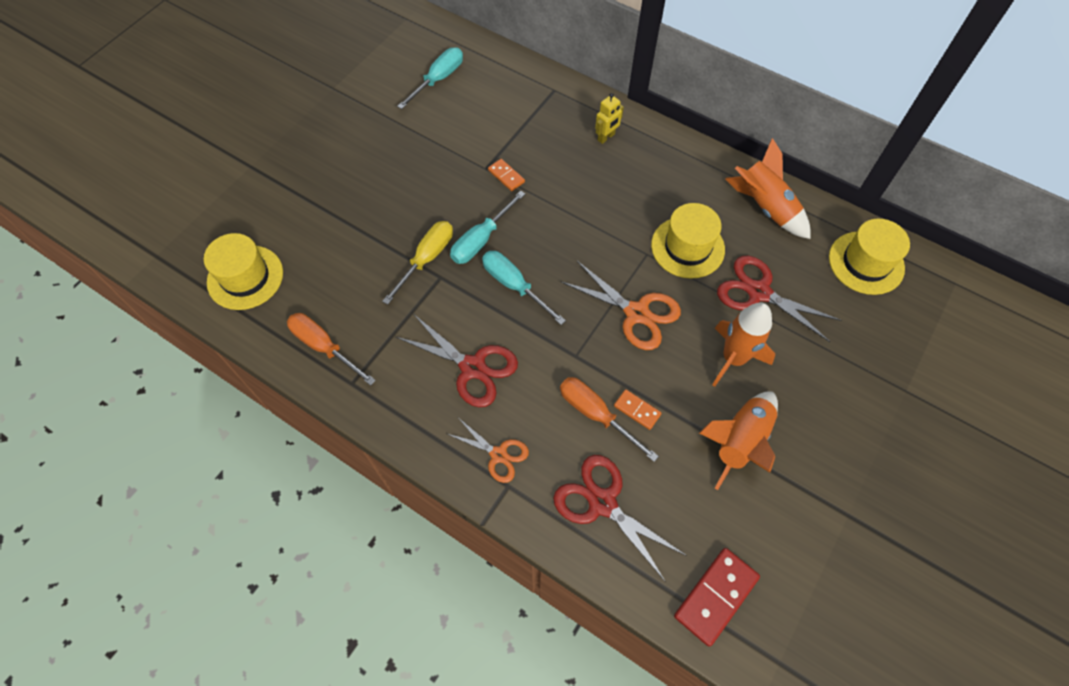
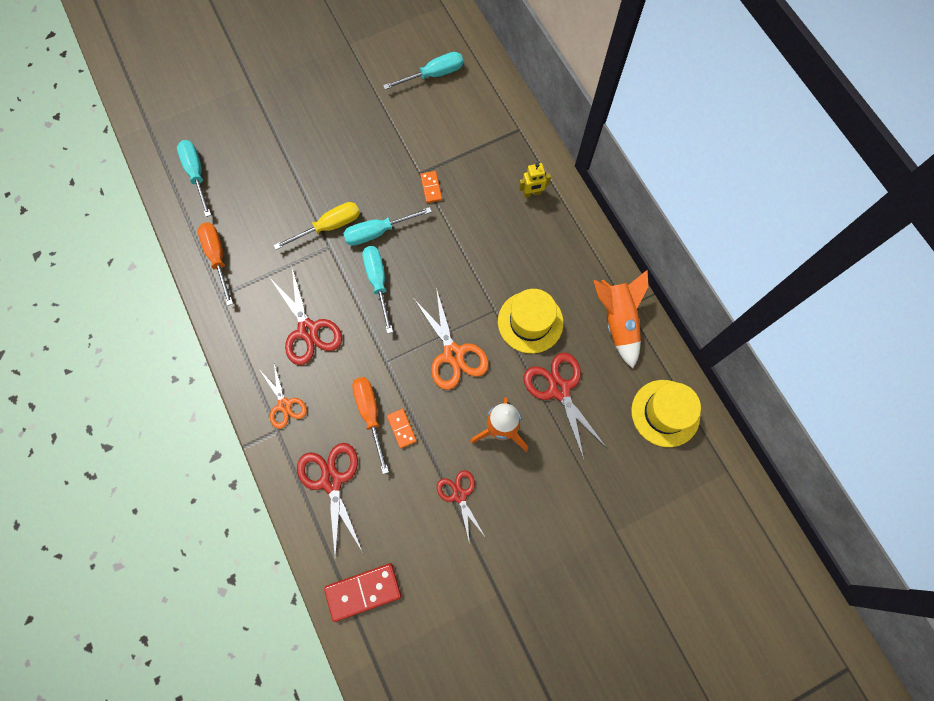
camera: 30 degrees right, 10 degrees up
yellow hat [204,233,283,310] -> turquoise screwdriver [177,140,211,217]
orange rocket [699,391,778,490] -> red scissors [437,470,486,545]

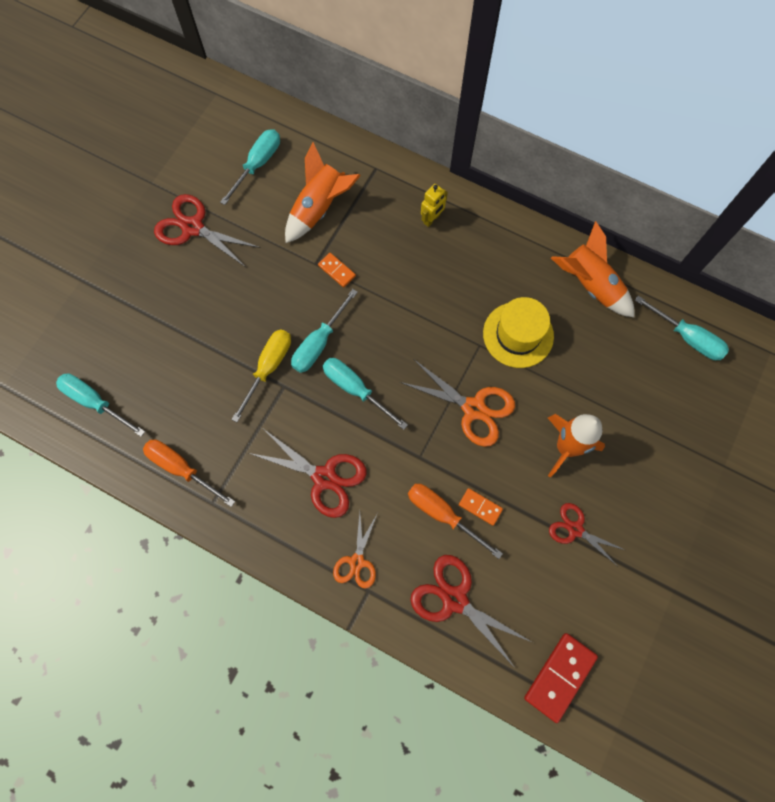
camera: 35 degrees left, 0 degrees up
orange scissors [261,363,307,429] -> orange scissors turned 75 degrees clockwise [333,512,377,589]
red scissors [523,353,607,459] -> red scissors moved to [154,194,261,268]
yellow hat [631,380,701,447] -> turquoise screwdriver [635,296,729,360]
none -> orange rocket [285,142,361,243]

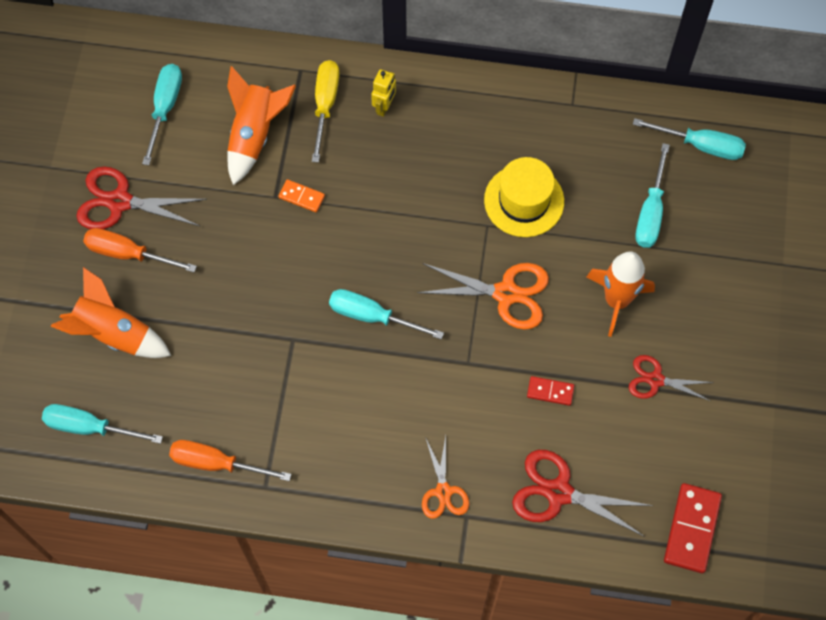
camera: 20 degrees left, 5 degrees down
yellow screwdriver [231,329,291,422] -> yellow screwdriver moved to [312,60,340,163]
red scissors [249,430,366,518] -> none
turquoise screwdriver [291,289,358,373] -> turquoise screwdriver moved to [635,143,670,248]
orange screwdriver [408,484,503,559] -> orange screwdriver moved to [83,228,197,272]
orange domino [459,488,503,526] -> red domino [527,376,574,406]
orange rocket [551,221,635,318] -> orange rocket moved to [51,267,171,358]

